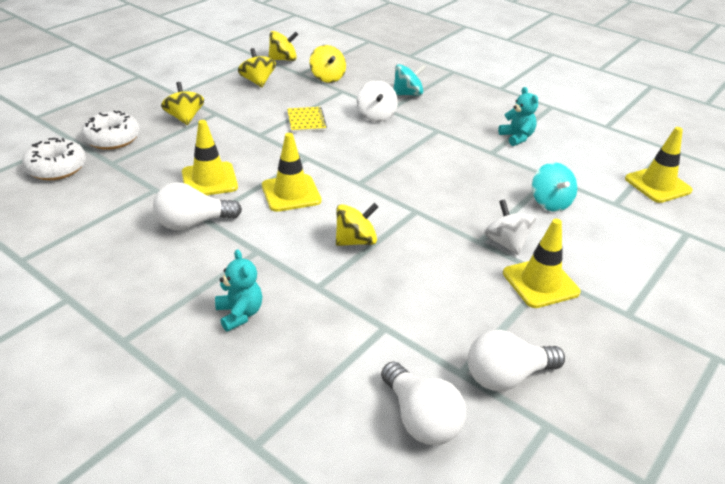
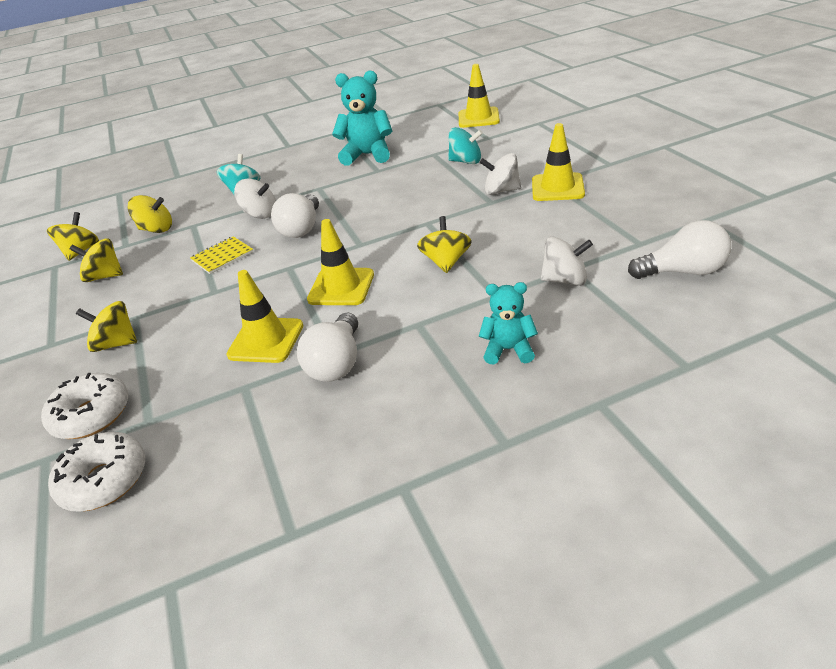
camera: 55 degrees left, 0 degrees up
yellow notebook [287,107,327,132] -> yellow notebook turned 60 degrees counterclockwise [190,236,253,274]
white light bulb [468,330,565,391] -> white light bulb moved to [271,193,319,238]
turquoise teddy bear [498,87,538,146] -> turquoise teddy bear [332,70,392,166], size x1.68
none -> white spinning top [541,237,593,286]

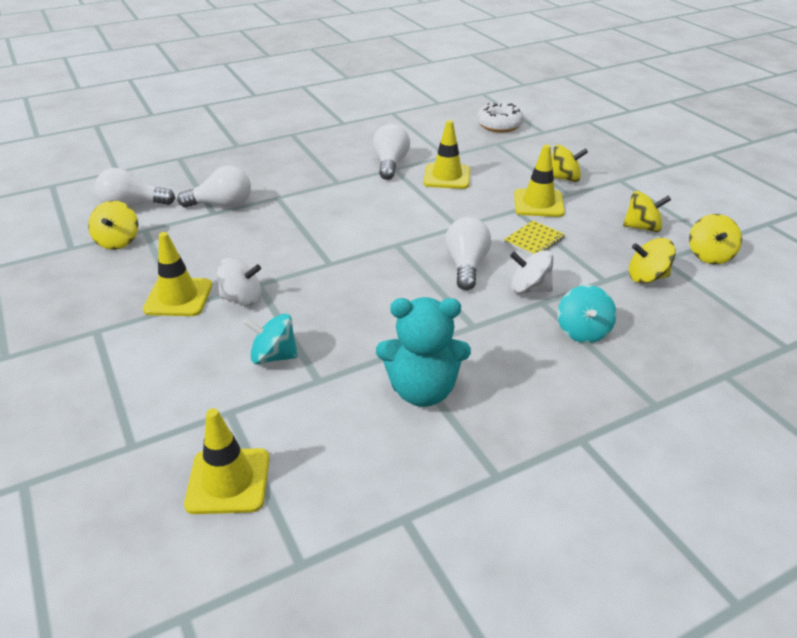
camera: 170 degrees right, 0 degrees up
white donut [41,373,128,439] -> none
yellow traffic cone [307,219,374,305] -> yellow traffic cone moved to [514,144,565,217]
yellow spinning top [417,216,472,273] -> yellow spinning top moved to [88,201,138,250]
turquoise teddy bear [479,282,538,365] -> none
white spinning top [541,237,593,286] -> white light bulb [177,165,251,208]

